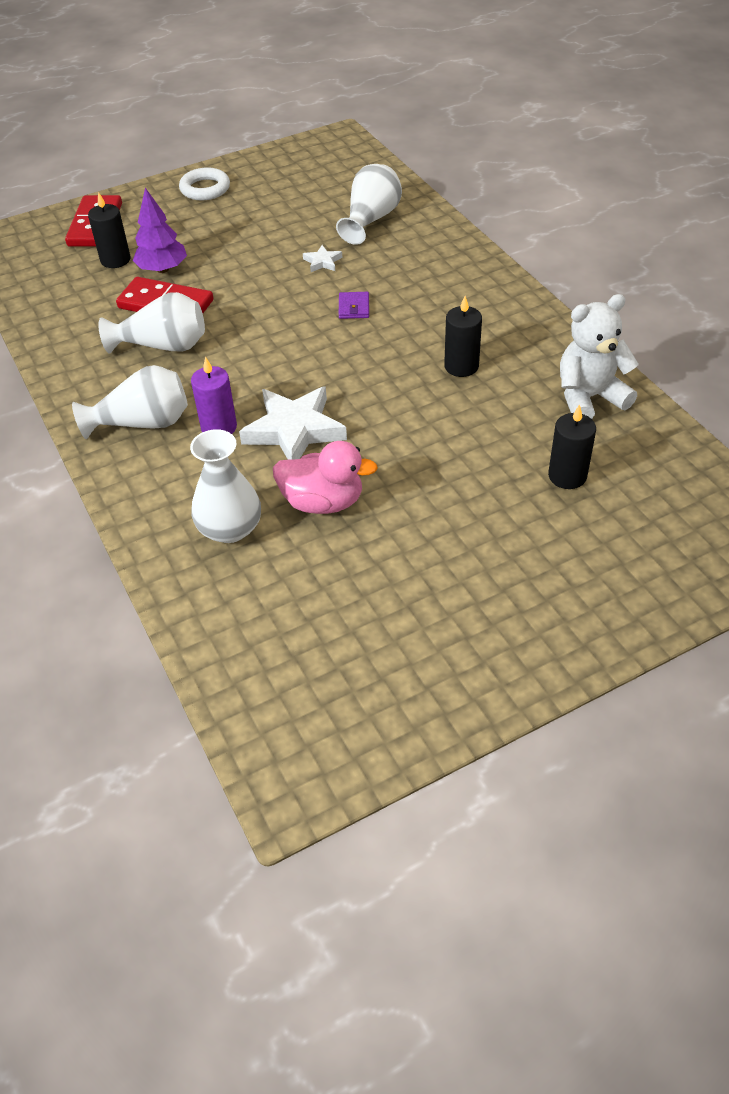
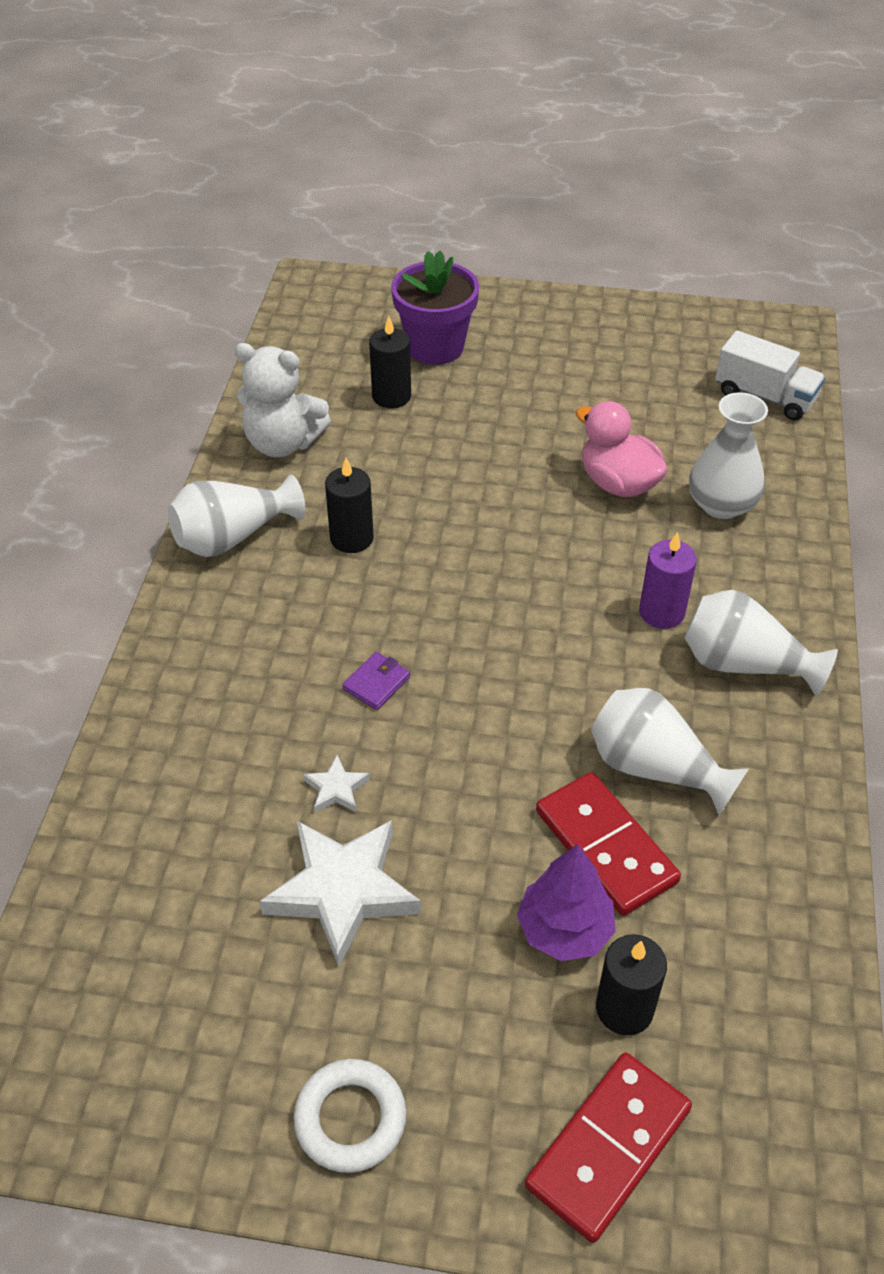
camera: 145 degrees left, 0 degrees up
white star [239,386,347,460] -> white star moved to [259,820,421,967]
white vase [336,164,402,245] -> white vase moved to [168,475,305,557]
none -> purple flower pot [391,251,479,365]
none -> white truck [715,330,825,421]

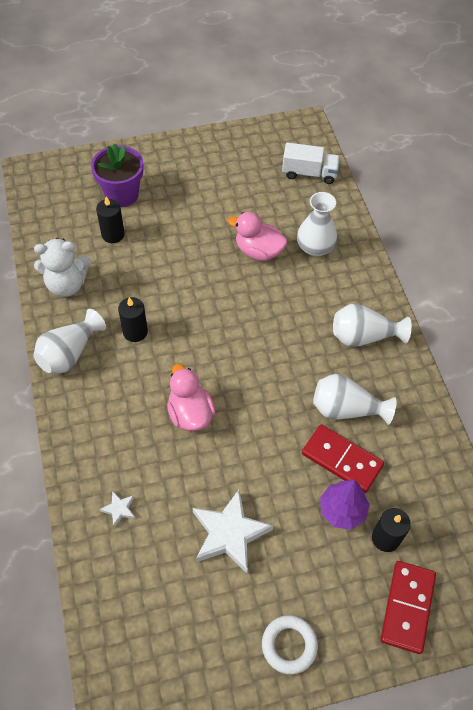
camera: 25 degrees left, 10 degrees up
white star [303,755,370,813] -> white star moved to [100,491,136,528]
purple wallet [342,652,410,710] -> pink duck [167,364,216,431]
purple candle [639,532,697,629] -> none

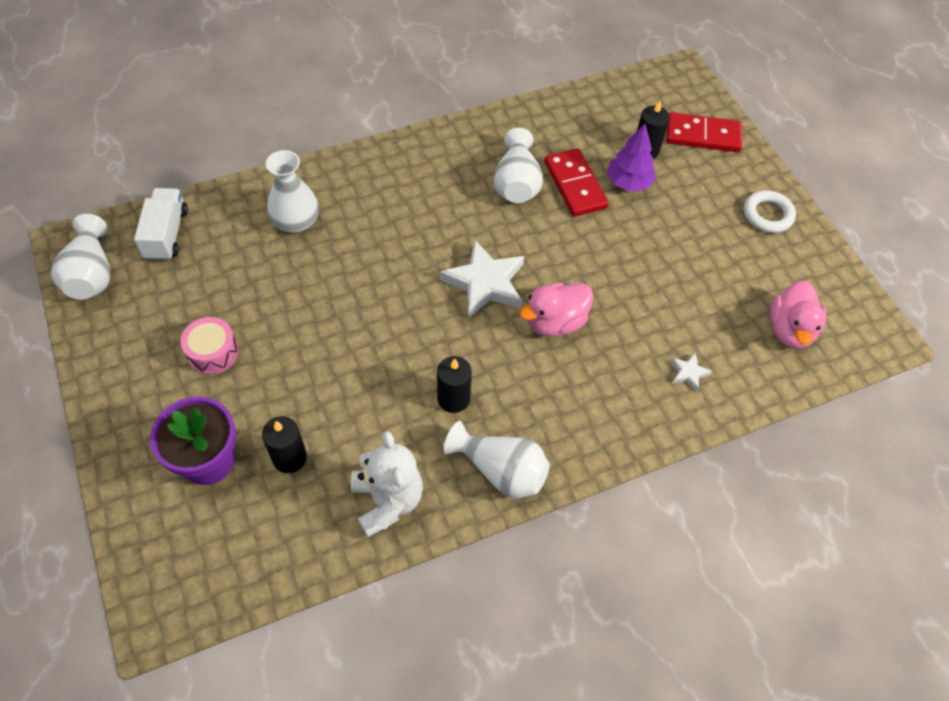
camera: 100 degrees left, 0 degrees up
white star [193,490,273,573] -> white star moved to [440,240,524,319]
pink duck [228,212,287,261] -> pink duck moved to [770,281,826,349]
red domino [302,424,384,493] -> red domino turned 45 degrees counterclockwise [544,148,609,217]
white vase [333,304,412,347] -> white vase moved to [51,214,111,300]
none -> pink drum [181,317,238,375]

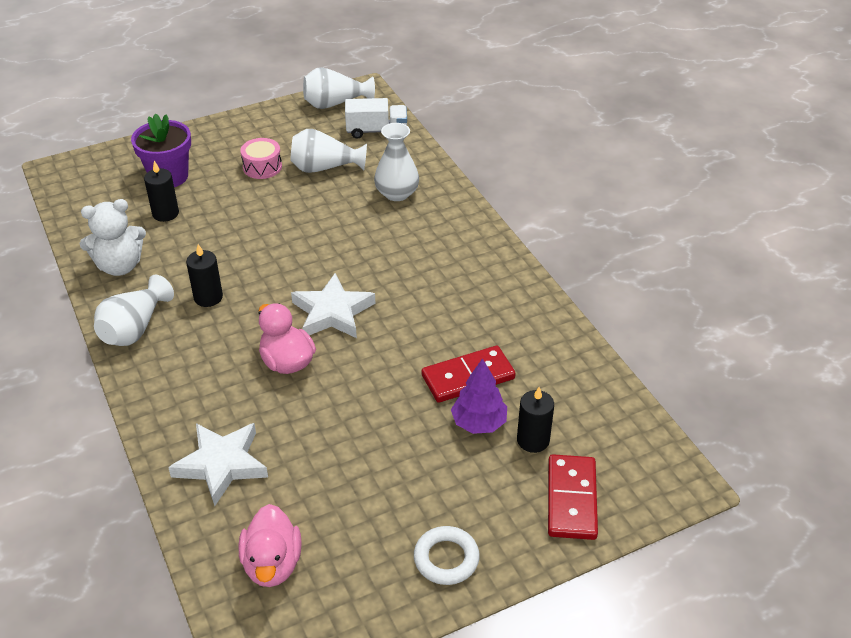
camera: 90 degrees right, 15 degrees down
white vase [493,128,543,203] -> white vase moved to [290,129,367,173]
white star [671,353,712,392] -> white star [168,423,268,506], size x2.23
pink duck [770,281,826,349] -> pink duck turned 105 degrees counterclockwise [239,504,302,587]

